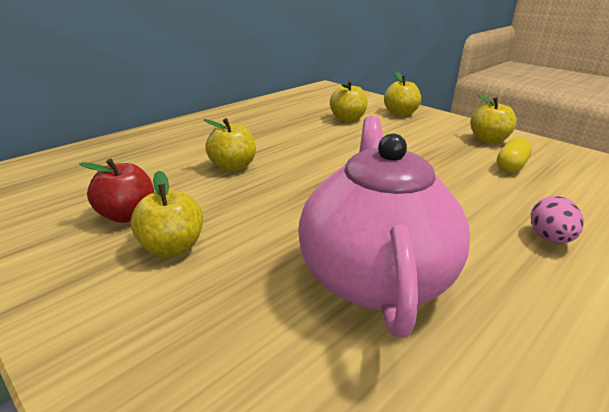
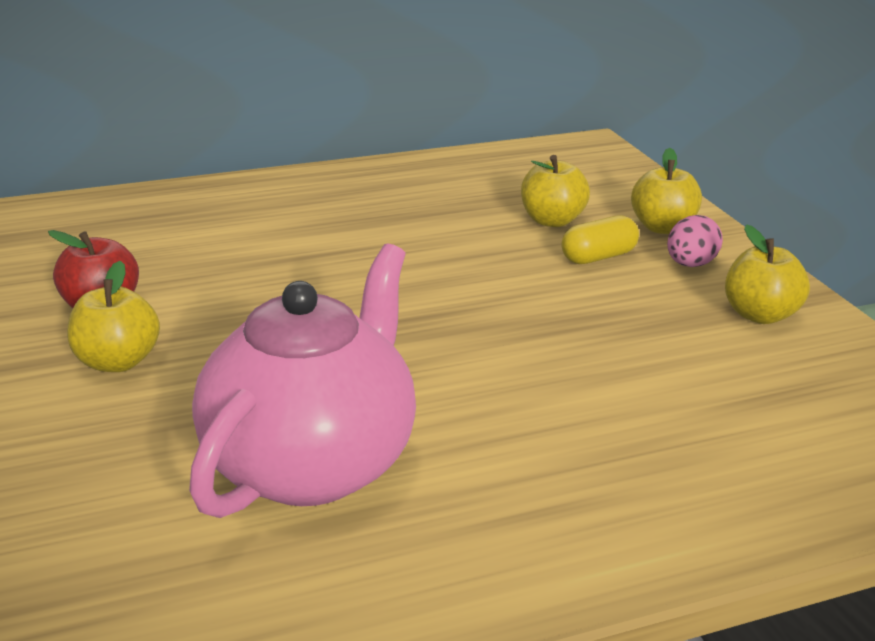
camera: 25 degrees right, 0 degrees up
yellow apple [203,118,256,172] -> none
yellow capsule [497,137,532,173] -> yellow capsule moved to [561,215,639,264]
pink egg [531,196,584,244] -> pink egg moved to [667,215,723,267]

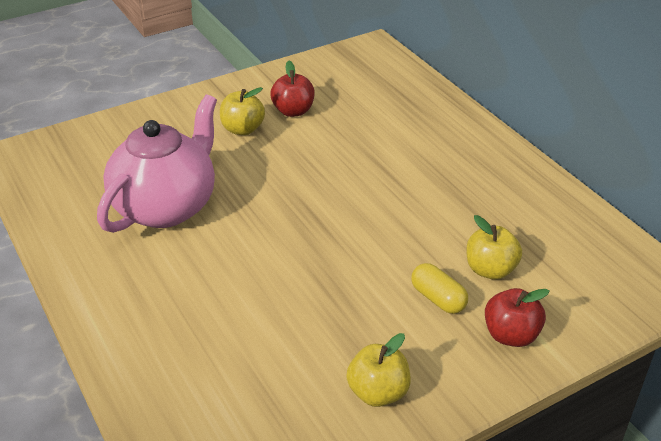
camera: 80 degrees right, 10 degrees up
pink teapot [189,243,416,518] -> pink teapot turned 75 degrees counterclockwise [97,94,217,233]
yellow apple [631,148,702,234] -> red apple [485,288,550,347]
pink egg [667,215,723,267] -> none

